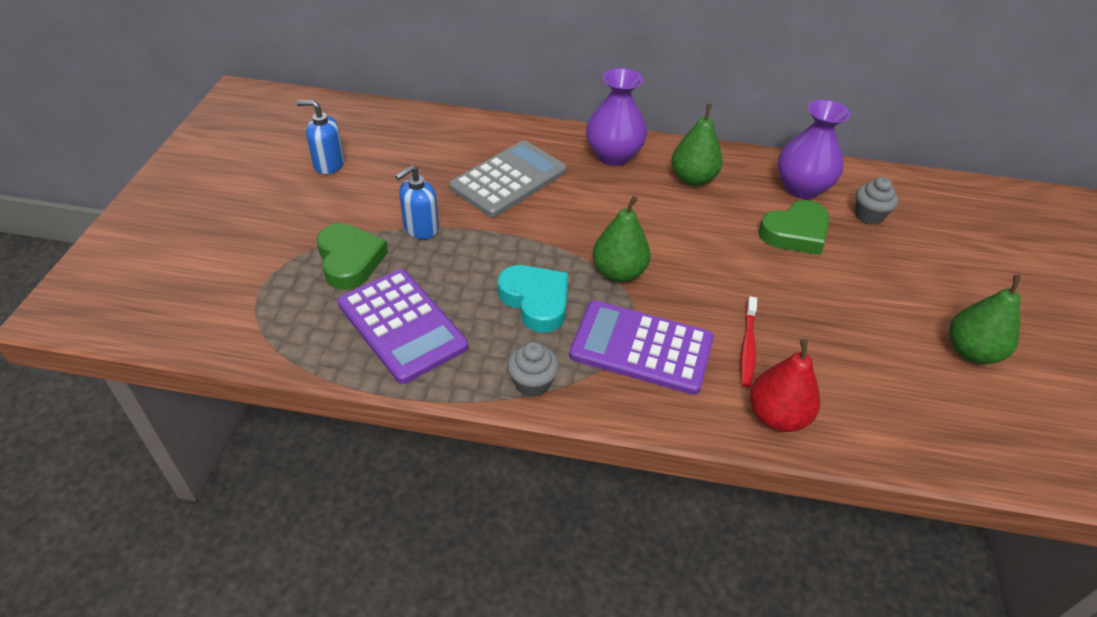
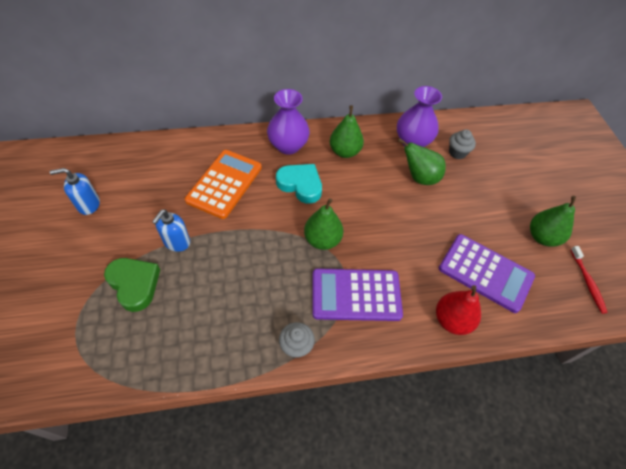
camera: 20 degrees left, 10 degrees up
purple calculator [338,269,468,384] -> purple calculator moved to [439,234,535,313]
grey calculator [449,140,567,217] -> orange calculator [185,150,262,219]
turquoise heart [498,265,568,332] -> turquoise heart moved to [276,164,322,204]
red toothbrush [741,296,757,387] -> red toothbrush moved to [570,246,608,314]
green heart [758,200,829,255] -> green pear [398,138,446,185]

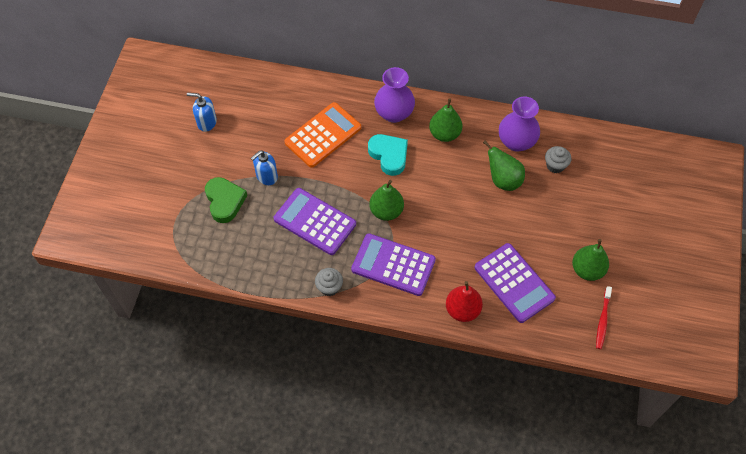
camera: 25 degrees right, 5 degrees up
none -> purple calculator [274,188,356,255]

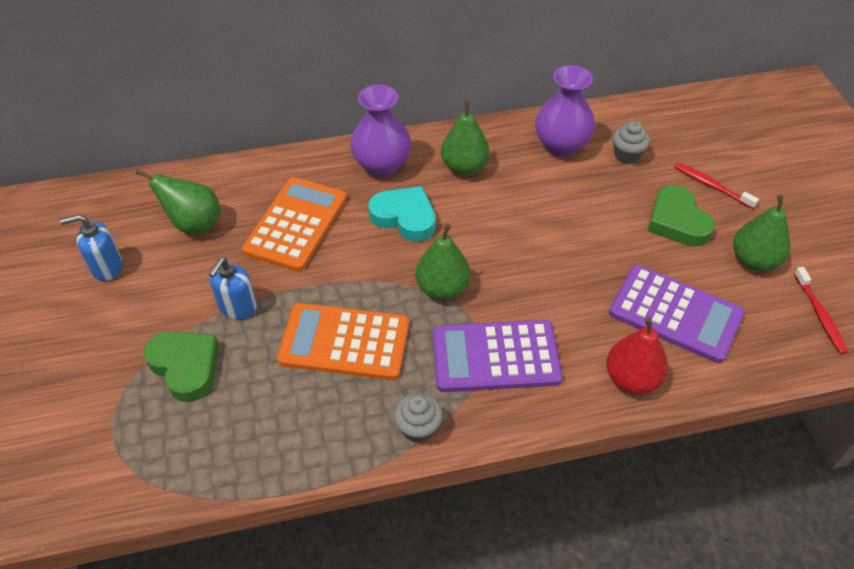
camera: 25 degrees left, 10 degrees down
purple calculator [274,188,356,255] -> orange calculator [277,303,409,380]
green pear [483,141,525,191] -> green pear moved to [136,169,221,234]
none -> green heart [648,185,715,247]
none -> red toothbrush [674,162,759,209]

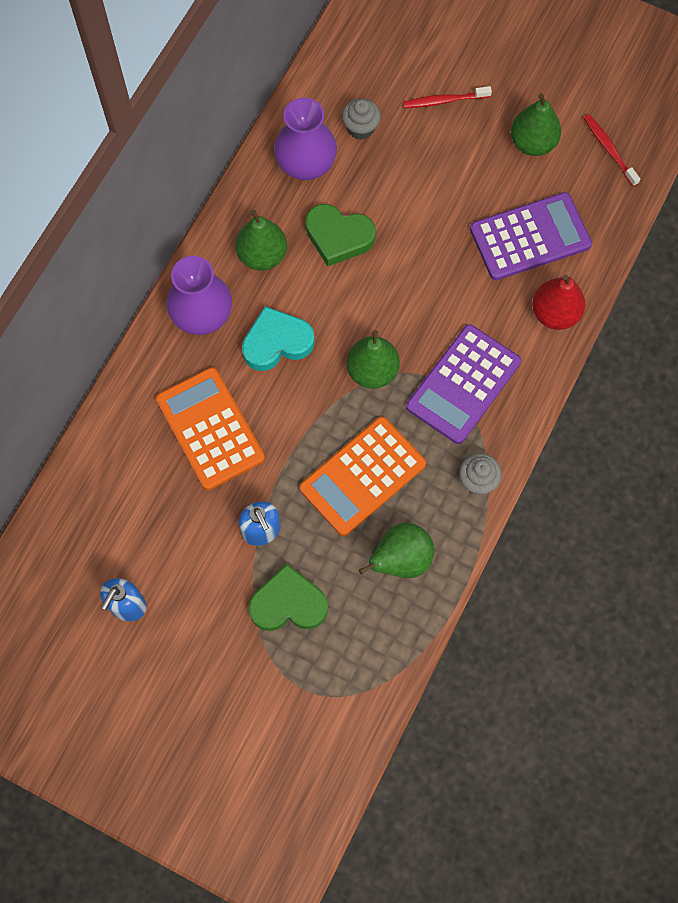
camera: 50 degrees left, 20 degrees up
green pear [136,169,221,234] -> green pear moved to [359,523,434,578]
green heart [648,185,715,247] -> green heart moved to [305,204,376,266]
red toothbrush [794,267,848,354] -> red toothbrush turned 150 degrees counterclockwise [584,115,640,187]

